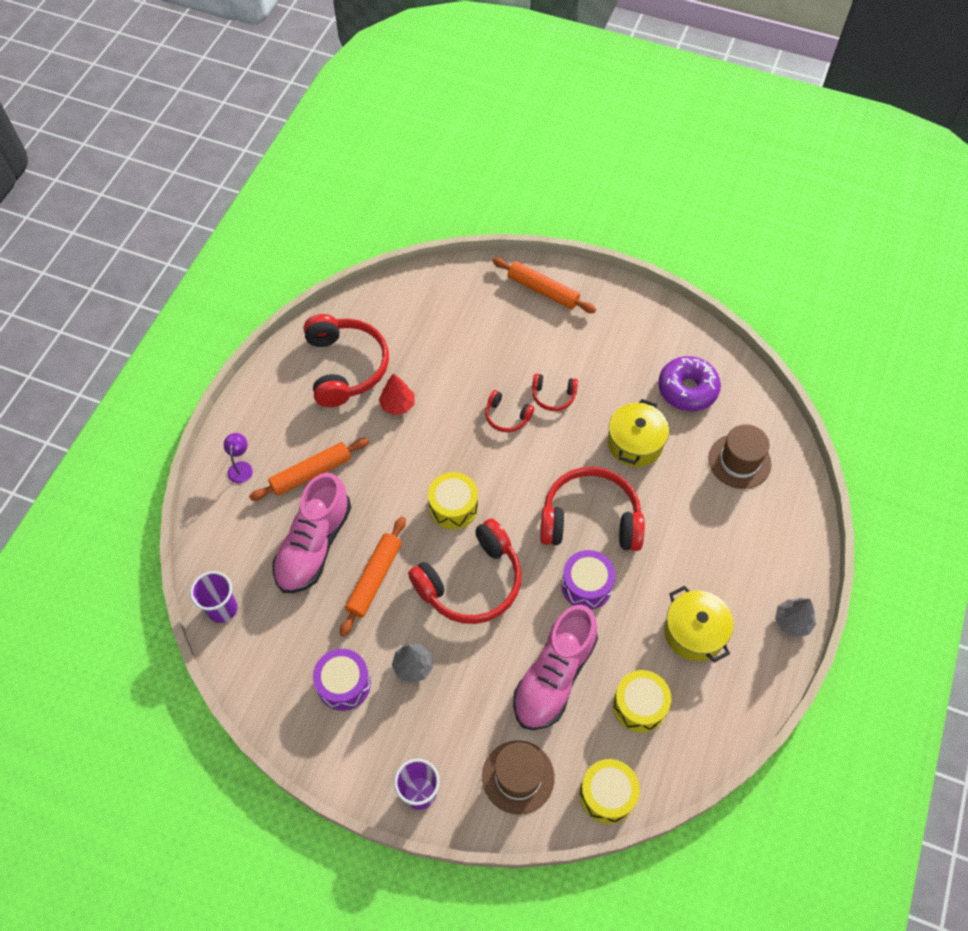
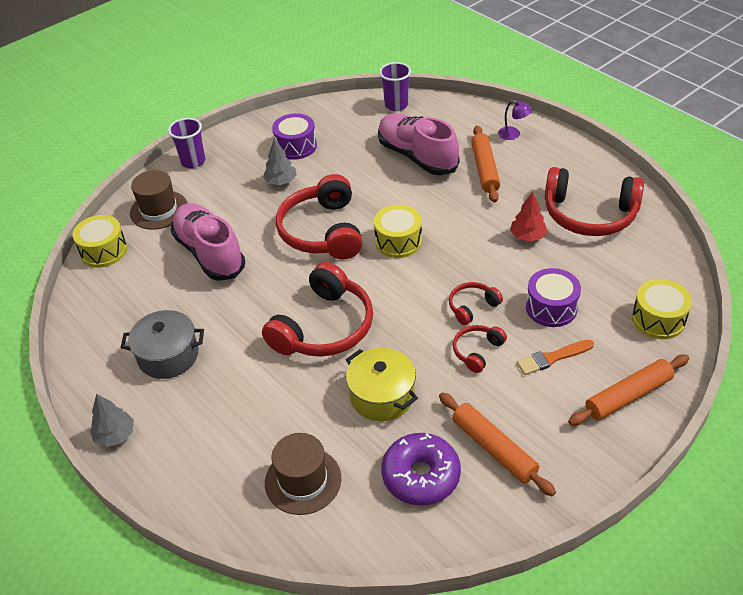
camera: 120 degrees right, 15 degrees down
orange rolling pin [340,516,406,637] -> orange rolling pin moved to [439,392,556,496]
purple drum [561,550,616,610] -> purple drum moved to [526,268,581,327]
yellow drum [613,670,672,733] -> yellow drum moved to [632,279,692,339]
yellow pot [664,586,733,663] -> grey pot [120,310,204,379]
none -> orange brush [517,339,594,375]

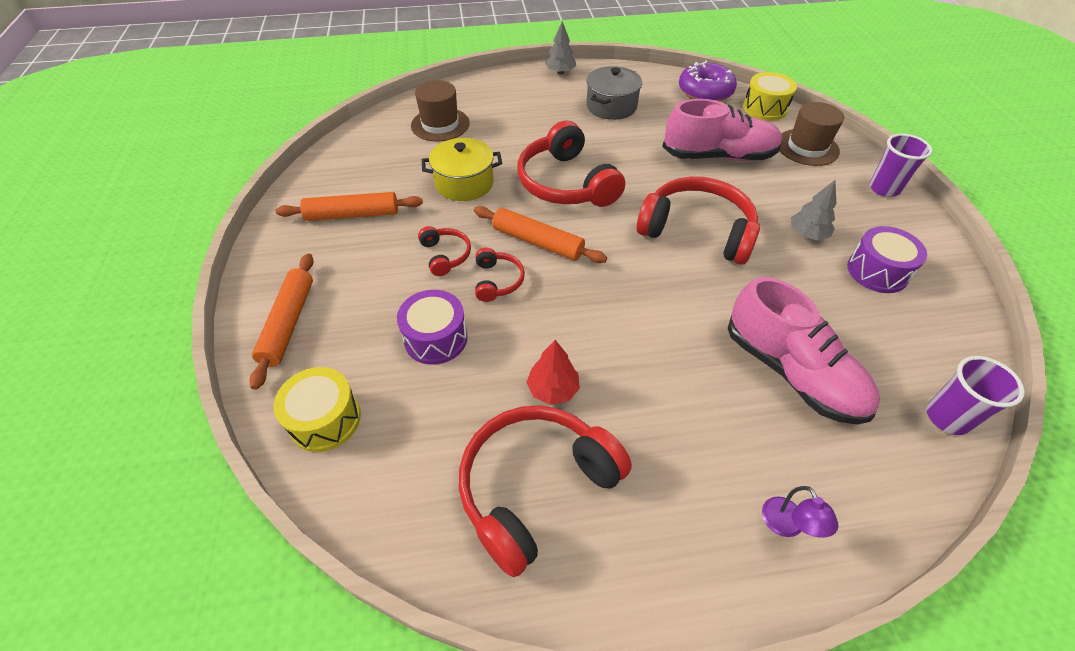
camera: 120 degrees right, 5 degrees up
yellow drum [374,205,422,258] -> none
pink shoe [378,114,459,175] -> pink shoe turned 60 degrees clockwise [728,277,880,425]
purple donut [381,433,461,505] -> purple donut moved to [679,61,737,102]
orange rolling pin [471,125,500,203] -> orange rolling pin moved to [474,206,607,263]
purple lamp [498,100,532,140] -> purple lamp turned 75 degrees counterclockwise [762,486,839,538]
orange brush [517,339,594,375] -> none

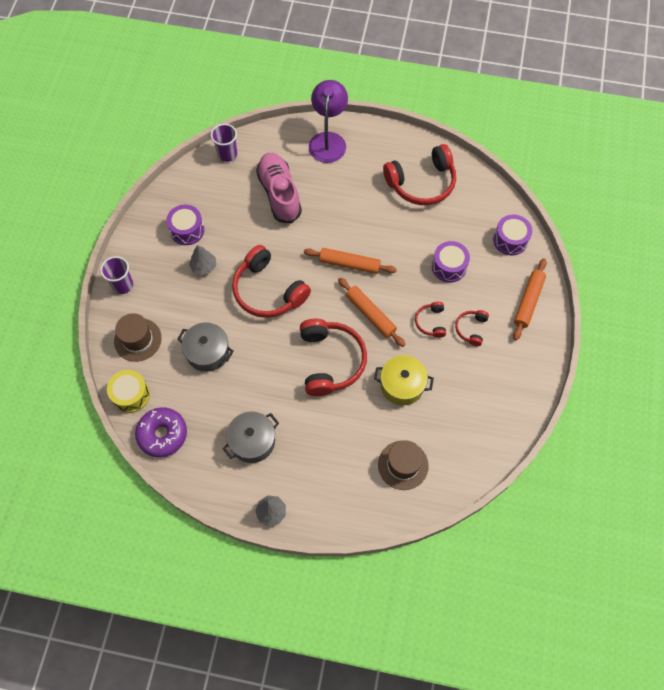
camera: 160 degrees left, 15 degrees up
yellow drum [274,367,361,452] -> purple drum [493,214,532,255]
orange rolling pin [275,192,423,221] -> orange rolling pin moved to [304,248,397,274]
red headphones [475,248,525,302] -> red headphones moved to [455,310,489,346]
red tree [526,340,580,405] -> none
pink shoe [662,99,783,161] -> grey pot [177,322,234,372]
purple lamp [762,486,839,538] -> purple lamp [309,80,348,163], size x2.22

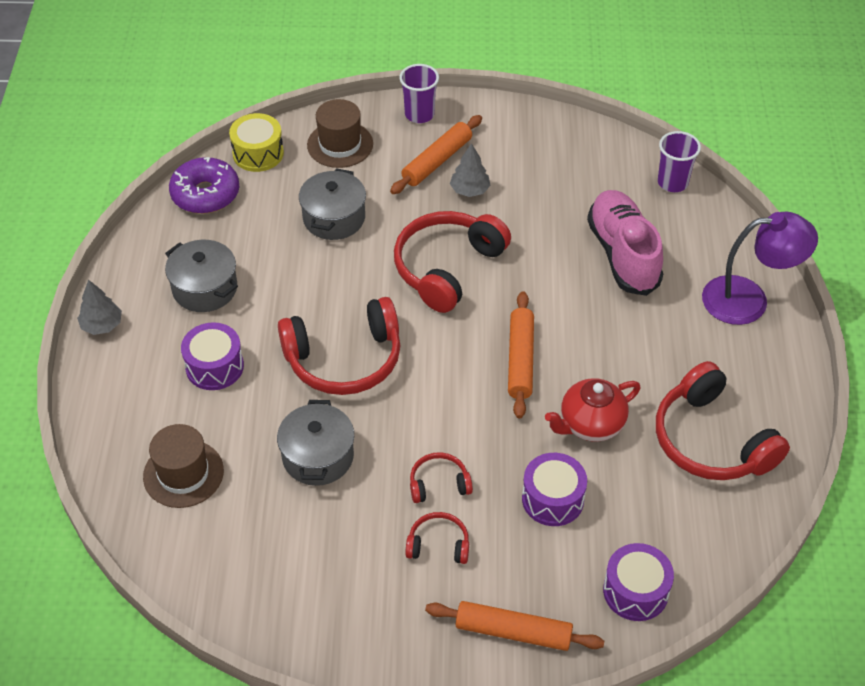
camera: 80 degrees right, 15 degrees down
purple drum [166,205,204,245] -> purple drum moved to [181,322,244,390]
pink shoe [256,153,302,224] -> pink shoe turned 75 degrees counterclockwise [587,190,663,296]
orange rolling pin [338,278,405,347] -> orange rolling pin moved to [390,115,482,194]
yellow pot [374,355,434,405] -> grey pot [277,400,354,486]
none -> red teapot [545,378,641,442]

